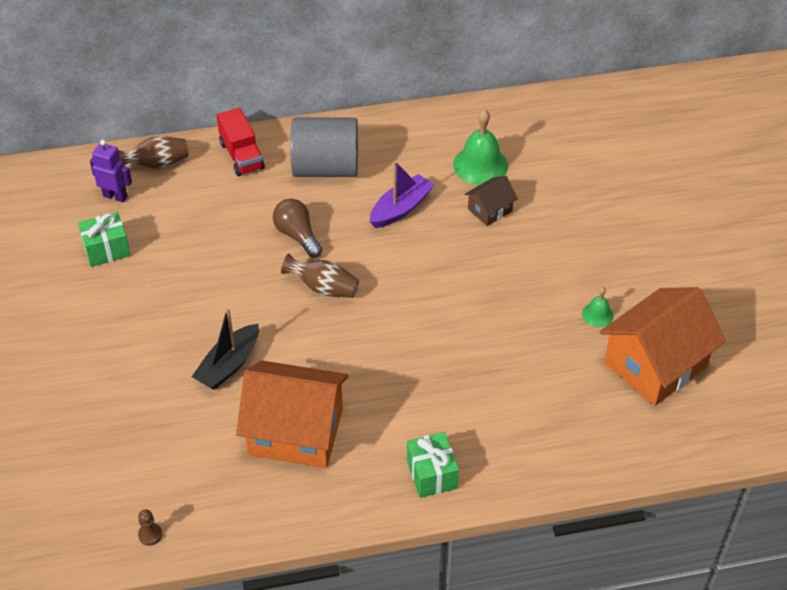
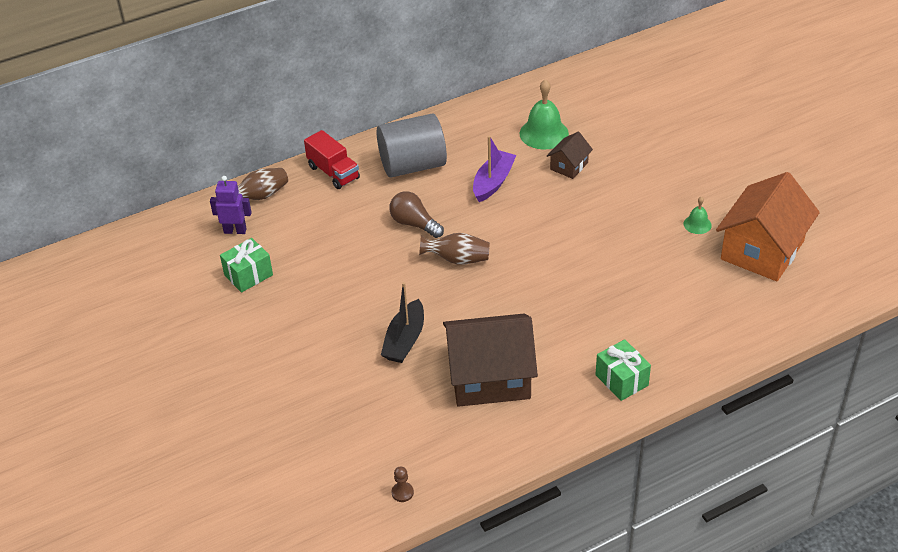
camera: 15 degrees left, 5 degrees down
orange house [236,360,349,468] -> brown house [443,314,538,407]

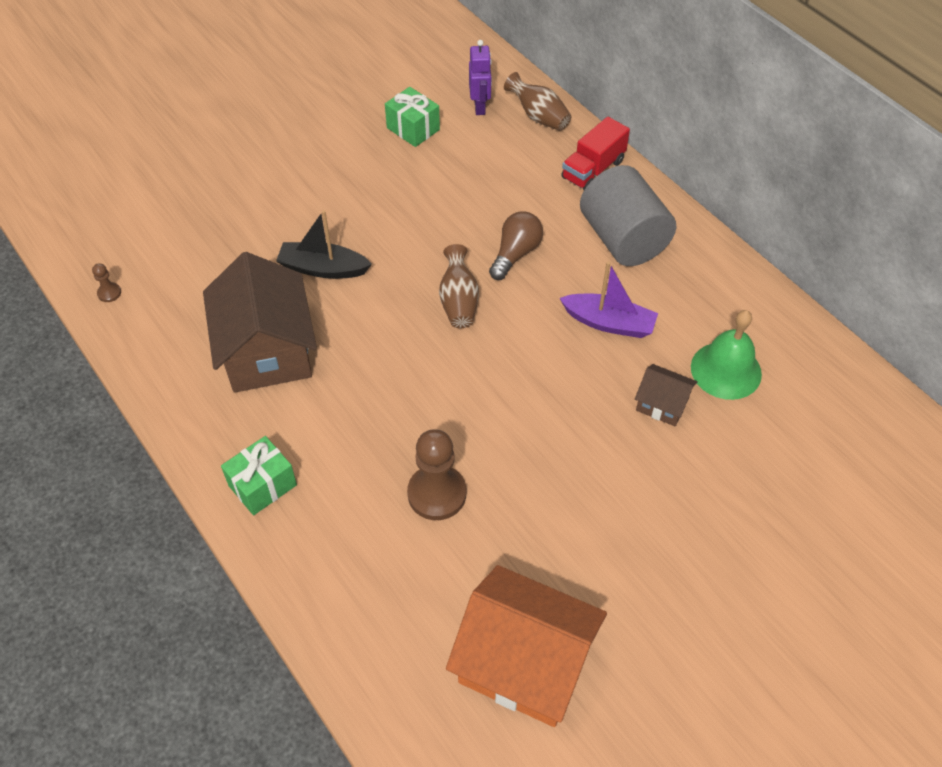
camera: 80 degrees right, 10 degrees up
green bell [683,196,712,234] -> none
none -> brown pawn [407,429,466,520]

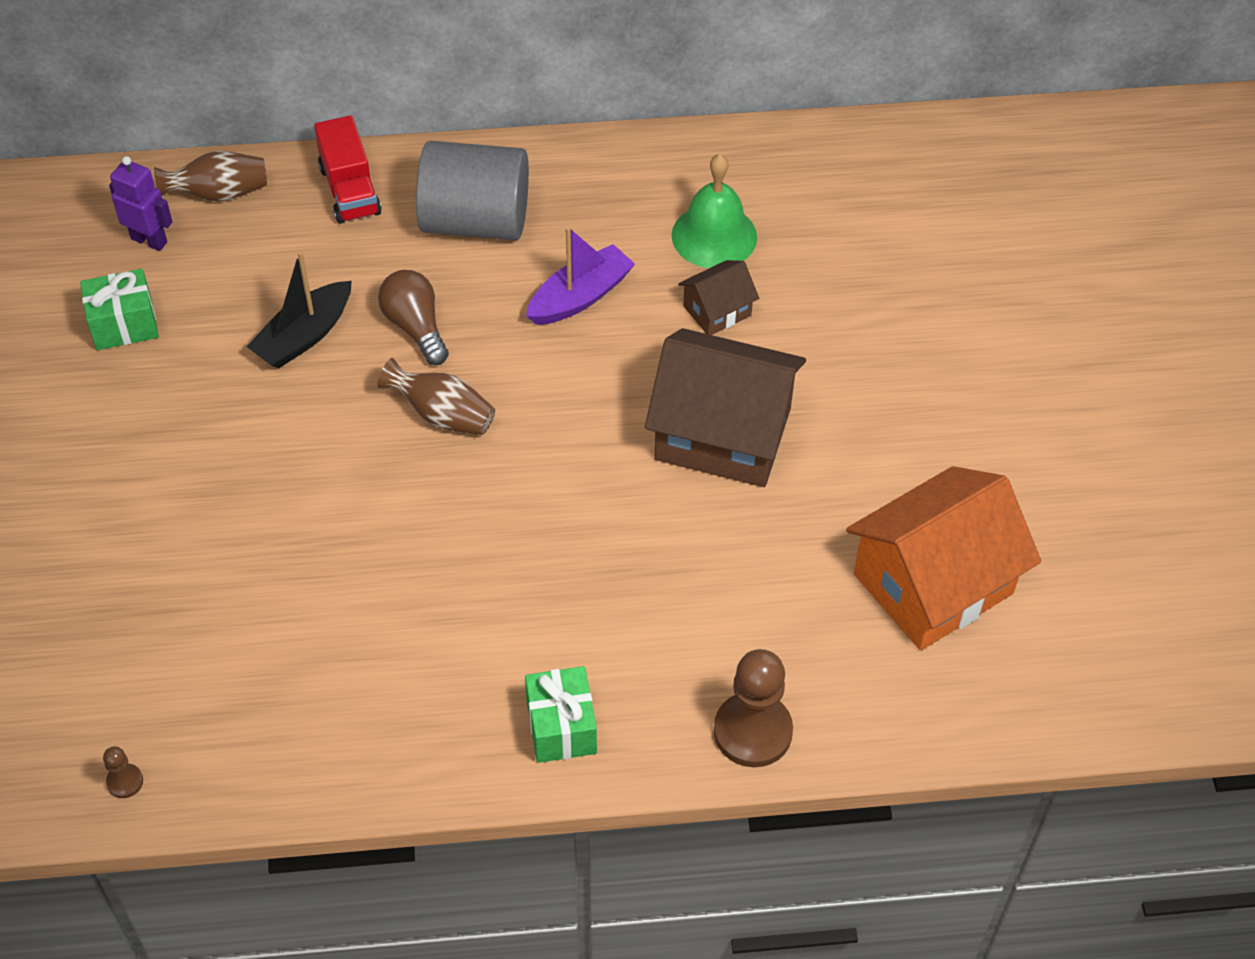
camera: 60 degrees left, 0 degrees up
brown house [203,252,317,393] -> brown house moved to [645,328,806,487]
black boat [276,210,372,279] -> black boat moved to [247,251,352,369]
brown pawn [407,429,466,520] -> brown pawn moved to [714,649,793,767]

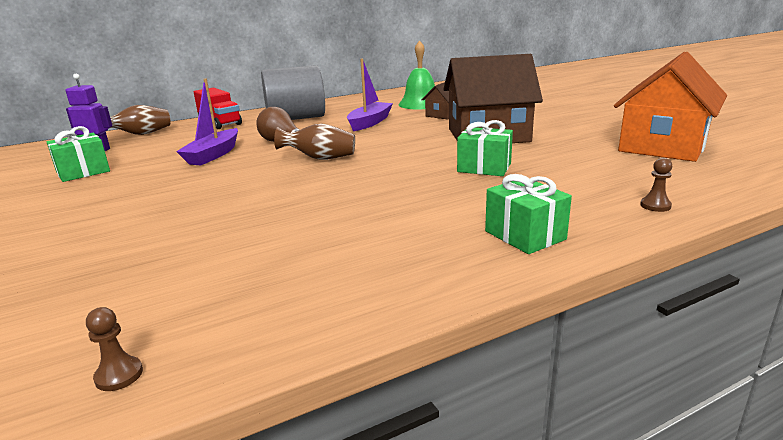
camera: 20 degrees left, 30 degrees down
black boat [247,251,352,369] -> purple boat [176,79,238,166]
brown pawn [714,649,793,767] -> brown pawn [640,158,672,212], size x0.45
none -> green gift [457,120,513,176]

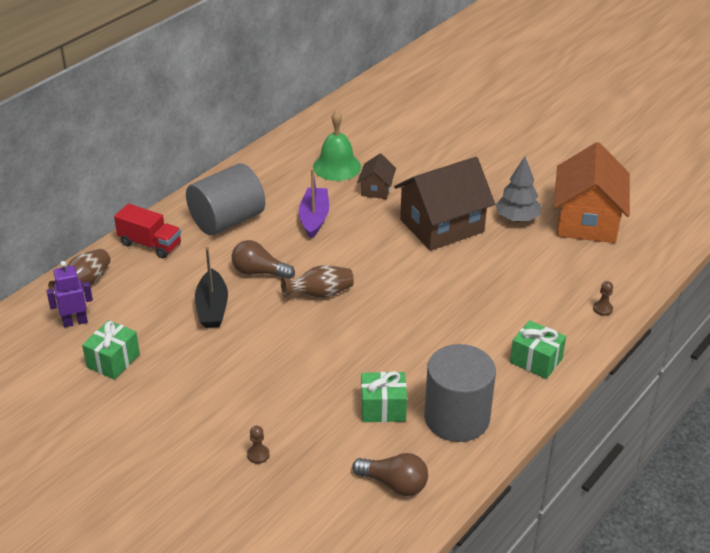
camera: 25 degrees left, 15 degrees up
brown pawn [86,307,143,391] -> brown pawn moved to [247,426,270,464]
purple boat [176,79,238,166] -> black boat [195,246,228,328]
green gift [457,120,513,176] -> green gift moved to [361,371,407,422]
none -> brown light bulb [352,453,428,496]
none -> grey cylinder [424,344,496,442]
none -> grey tree [496,157,541,222]

